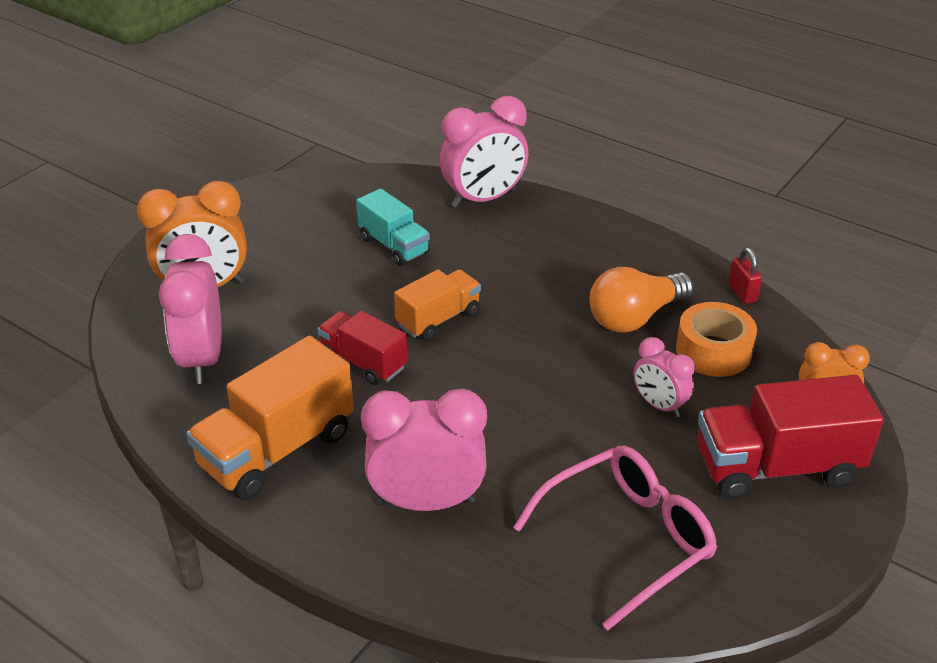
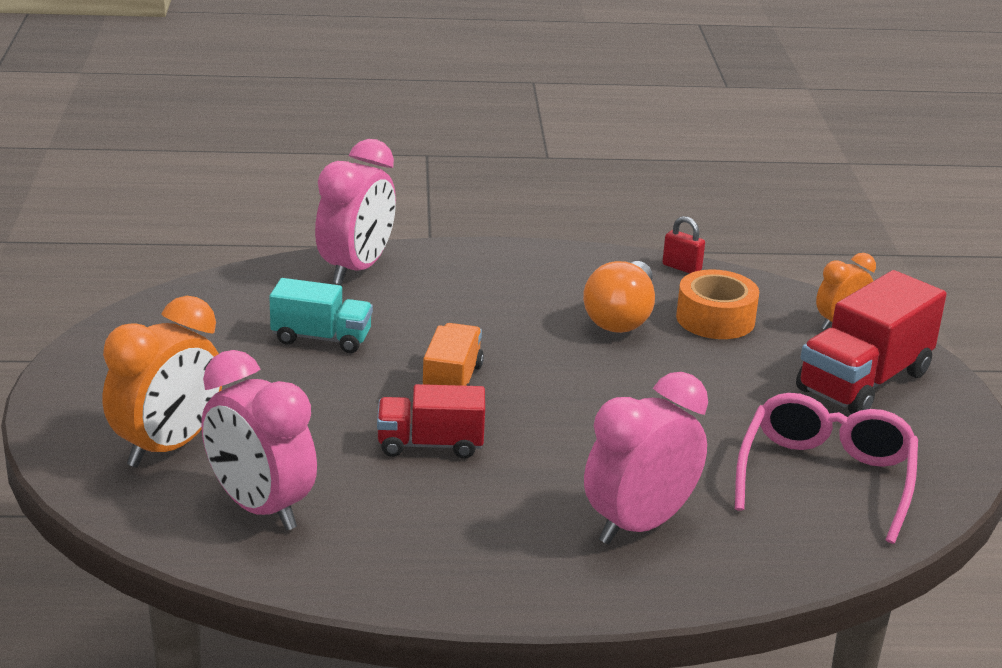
camera: 40 degrees left, 10 degrees down
orange truck [186,336,354,500] -> none
pink clock [634,337,695,417] -> none

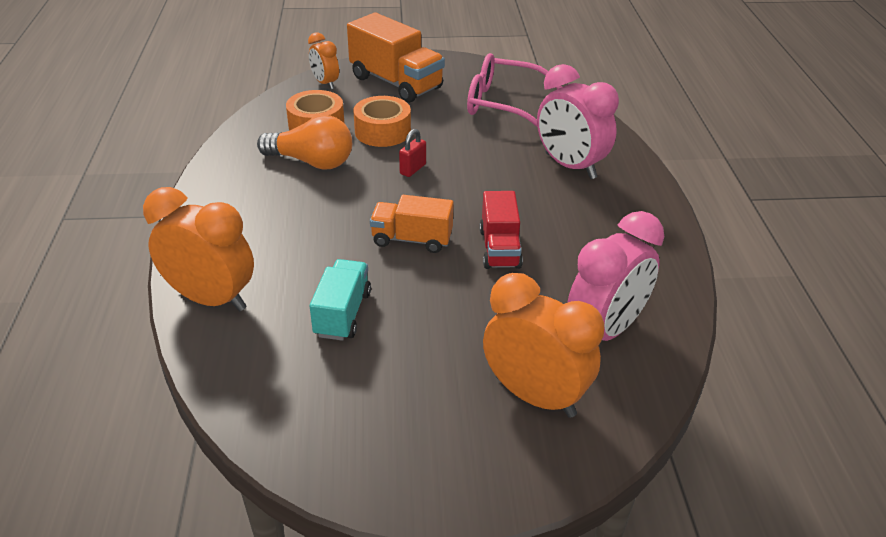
camera: 90 degrees left, 10 degrees up
pink clock [315,139,396,285] -> orange clock [143,187,254,311]
red padlock [662,216,705,274] -> red padlock moved to [399,129,426,177]
red truck [796,270,947,414] -> orange truck [347,13,445,103]
none -> orange tape [354,96,411,147]

